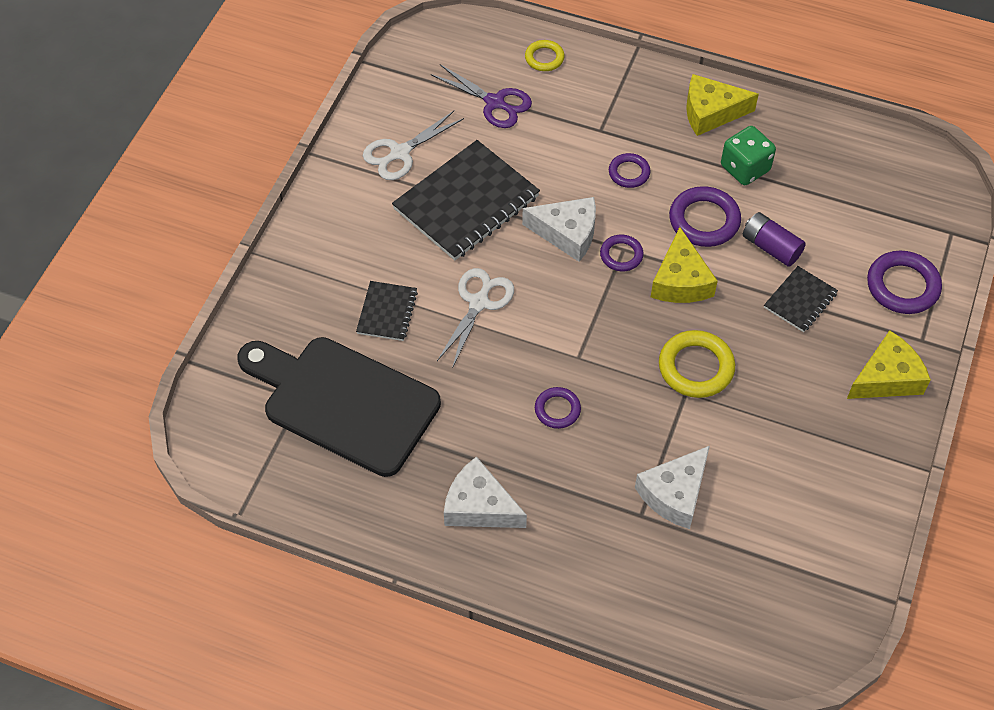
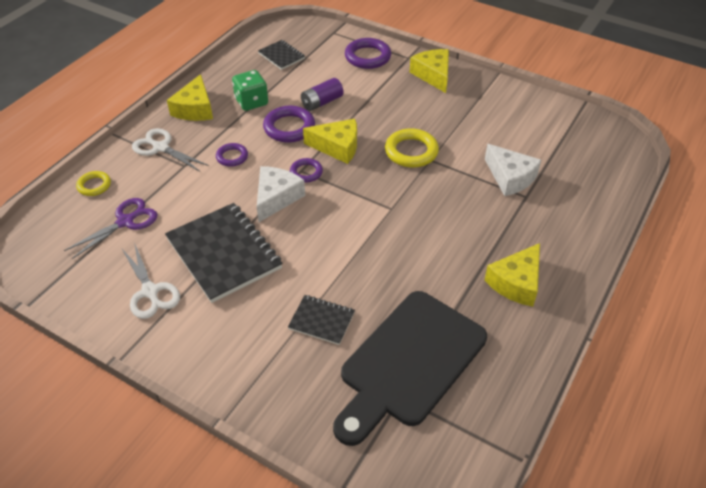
camera: 80 degrees left, 10 degrees down
white scissors [437,268,514,368] -> white scissors moved to [132,128,209,172]
white cheese [444,456,527,528] -> yellow cheese [484,243,540,307]
purple ring [535,387,581,429] -> none
black notebook [764,266,838,332] -> black notebook moved to [258,40,305,70]

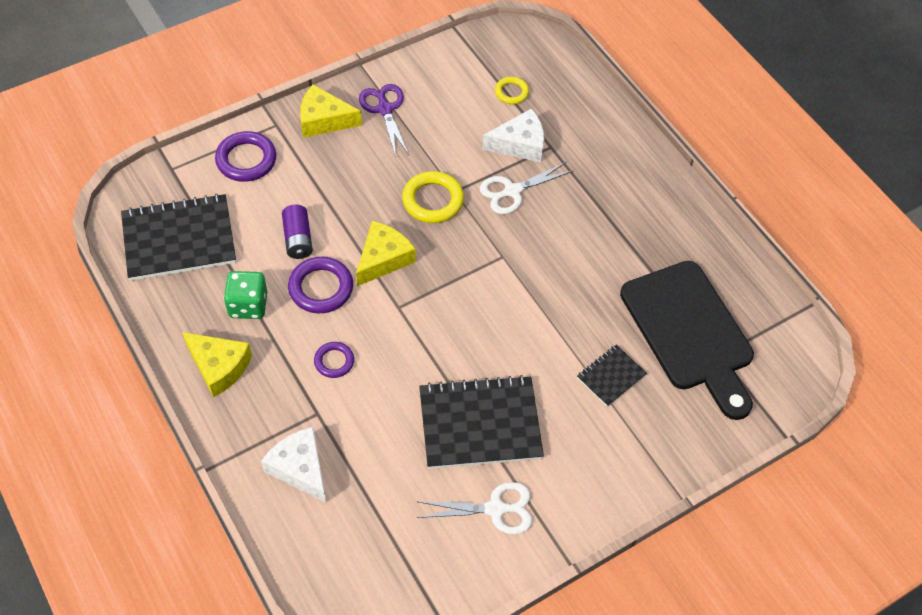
camera: 65 degrees left, 10 degrees up
purple scissors [64,198,158,259] -> purple scissors moved to [359,84,409,157]
yellow ring [76,171,111,196] -> yellow ring moved to [495,77,529,104]
white scissors [132,128,209,172] -> white scissors moved to [480,162,573,214]
white cheese [257,166,305,222] -> white cheese moved to [261,427,326,503]
black notebook [258,40,305,70] -> black notebook [121,194,236,281], size x1.98
purple ring [290,158,323,182] -> none
yellow cheese [484,243,540,307] -> none

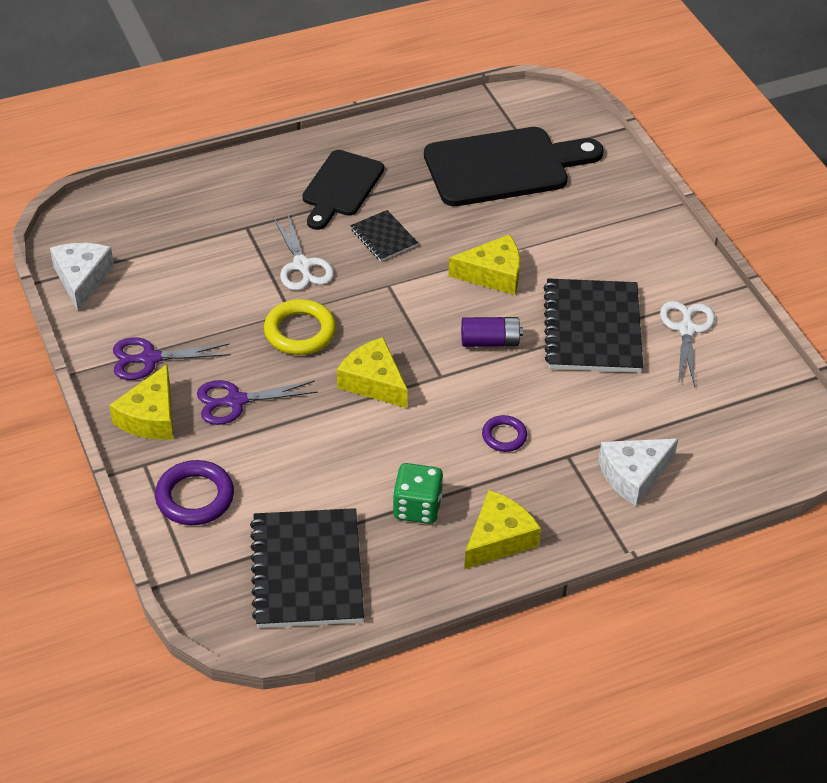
camera: 80 degrees left, 10 degrees down
purple battery [282,205,313,259] -> purple battery moved to [461,317,523,347]
purple ring [288,257,353,313] -> none
white cheese [482,109,544,162] -> white cheese moved to [50,243,114,311]
yellow ring [495,77,529,104] -> none
black notebook [577,345,647,407] -> black notebook moved to [350,210,418,261]
none -> purple scissors [197,380,318,425]
none -> black cutting board [302,150,384,230]
none -> yellow cheese [448,234,520,295]

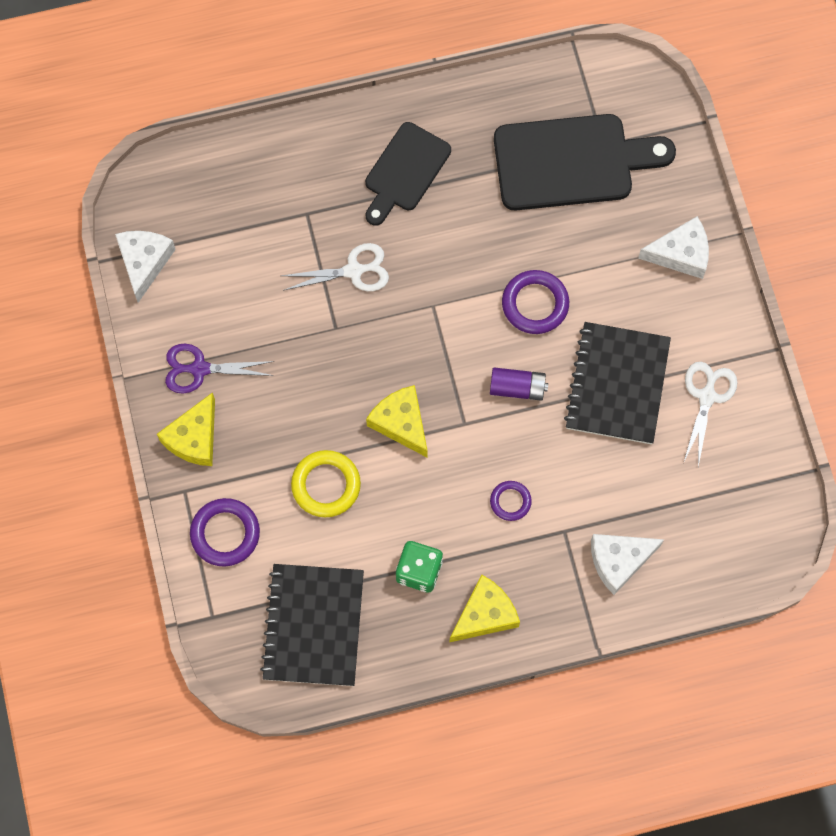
camera: 10 degrees right, 25 degrees up
purple scissors [197,380,318,425] -> none
yellow ring [264,299,336,355] -> yellow ring moved to [291,450,361,518]
white scissors [273,215,334,291] -> white scissors turned 90 degrees counterclockwise [282,243,389,291]
black notebook [350,210,418,261] -> none
yellow cheese [448,234,520,295] -> purple ring [502,270,569,334]
none -> white cheese [638,216,709,279]

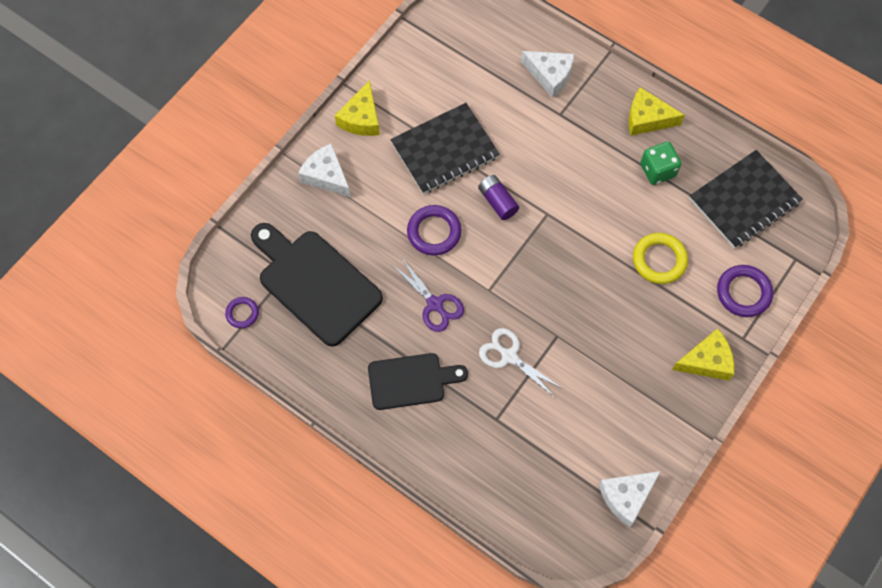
camera: 130 degrees left, 5 degrees down
purple scissors [165,344,274,393] -> purple scissors moved to [392,257,464,332]
yellow cheese [366,385,428,457] -> yellow cheese moved to [335,80,380,136]
purple ring [490,481,532,521] -> purple ring moved to [225,297,259,328]
white scissors [684,362,737,467] -> none

